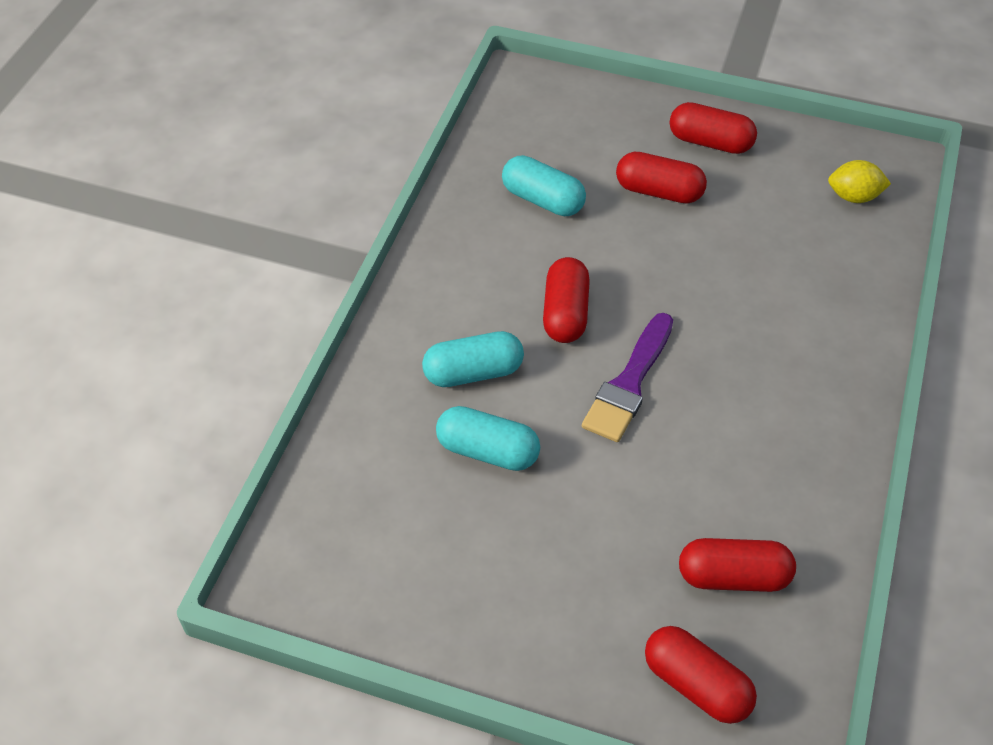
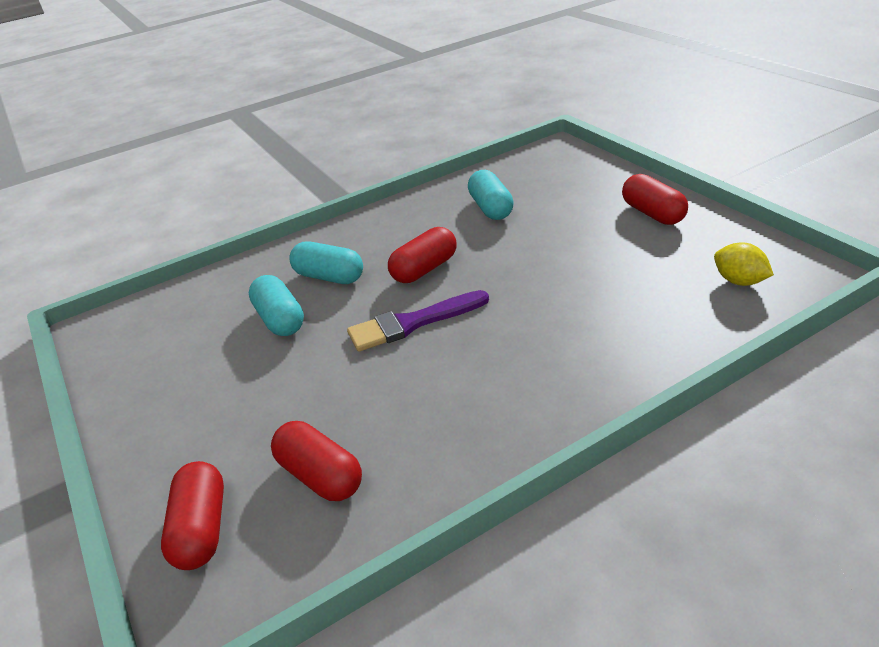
camera: 45 degrees right, 15 degrees down
red capsule [616,152,707,203] -> none

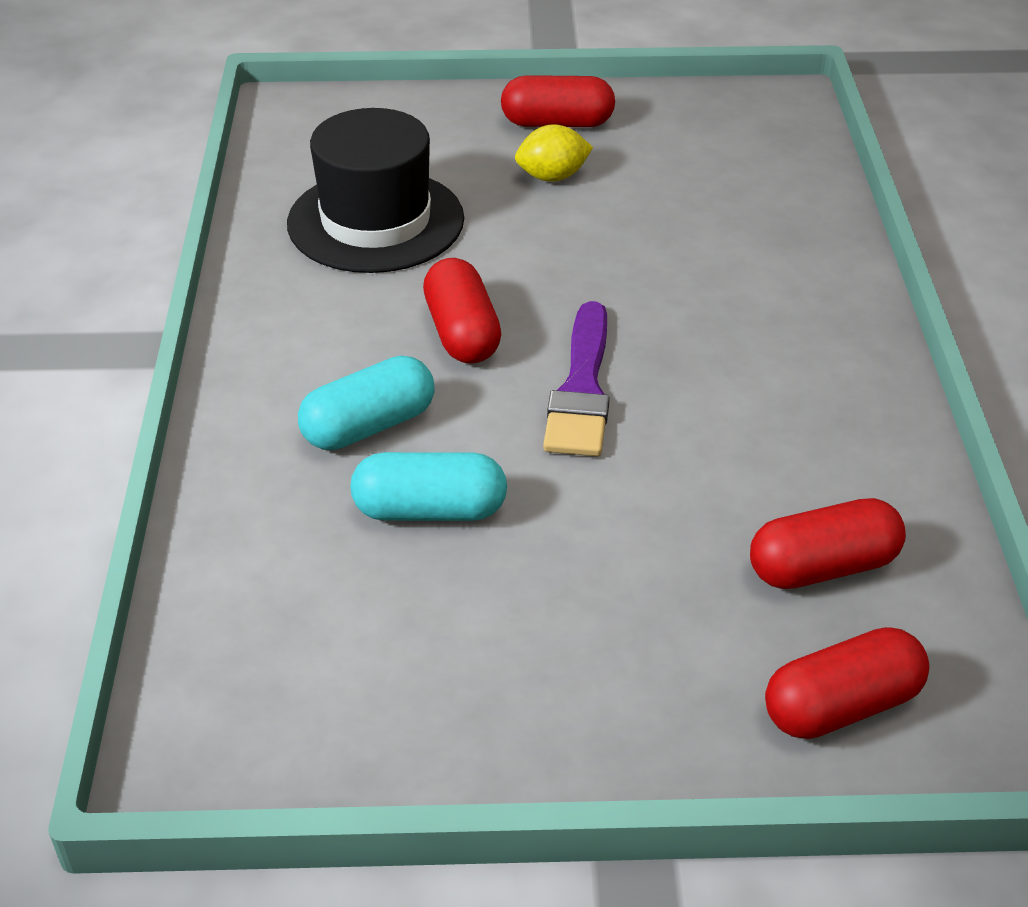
camera: 65 degrees left, 5 degrees up
red capsule [161,461,224,570] -> red capsule turned 45 degrees counterclockwise [765,627,929,739]
turquoise capsule [468,170,514,220] -> black hat [287,108,464,273]
yellow lemon [714,243,774,286] -> yellow lemon moved to [515,124,593,182]

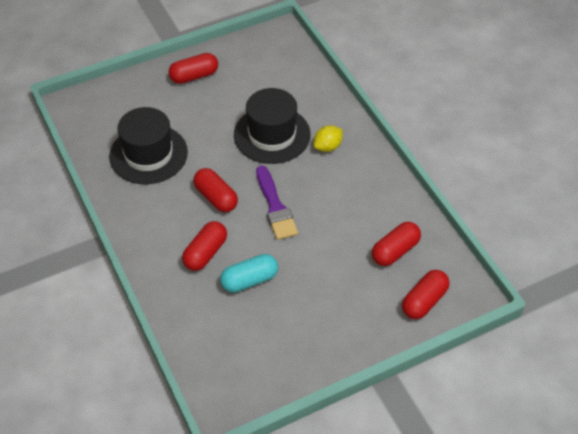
camera: 25 degrees left, 10 degrees up
turquoise capsule [298,356,435,450] -> red capsule [182,221,227,271]
yellow lemon [515,124,593,182] -> yellow lemon moved to [314,125,343,152]
none -> black hat [234,88,310,164]

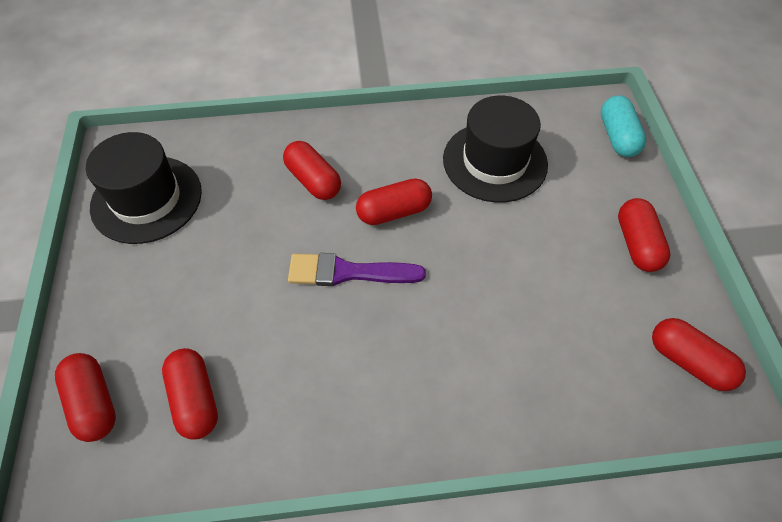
camera: 110 degrees right, 5 degrees up
turquoise capsule [220,254,278,293] -> turquoise capsule moved to [601,95,646,157]
black hat [234,88,310,164] -> black hat moved to [86,132,202,244]
yellow lemon [314,125,343,152] -> none
none -> red capsule [652,318,746,391]

